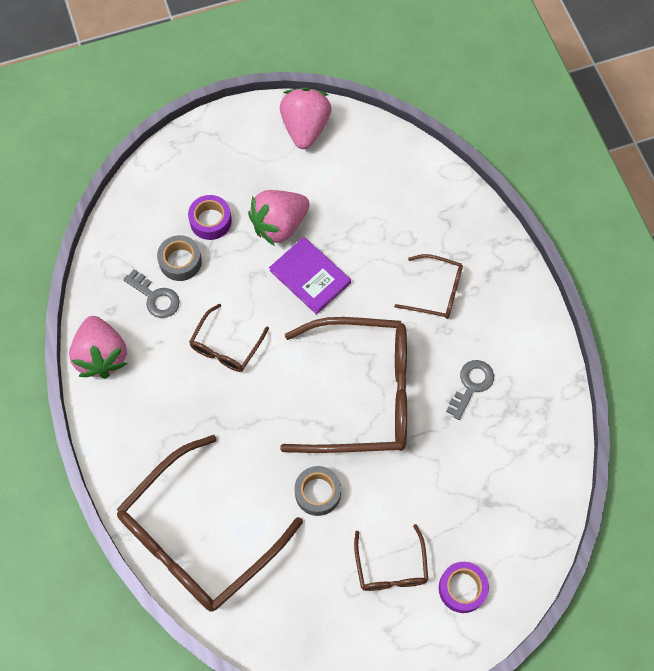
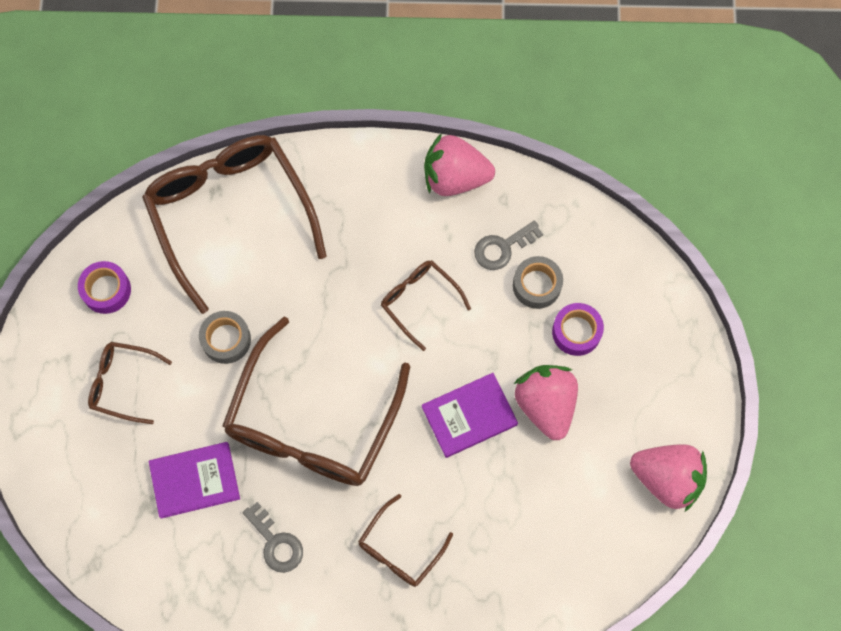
camera: 110 degrees right, 5 degrees up
purple tape [439,562,489,613] -> purple tape moved to [78,261,131,314]
none -> purple book [149,442,240,519]

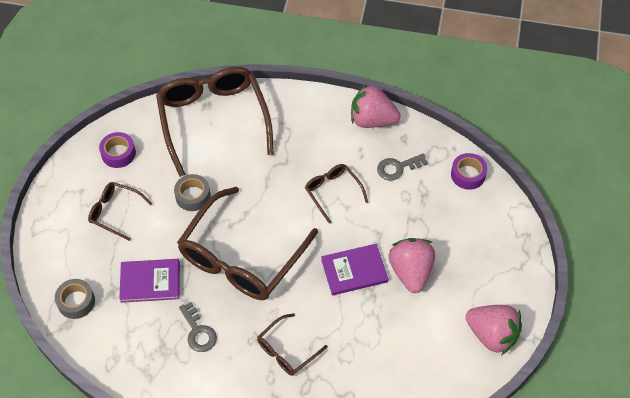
camera: 10 degrees right, 15 degrees down
grey tape [513,256,563,309] -> grey tape moved to [55,279,95,319]
purple tape [552,303,604,356] -> purple tape moved to [451,153,487,190]

